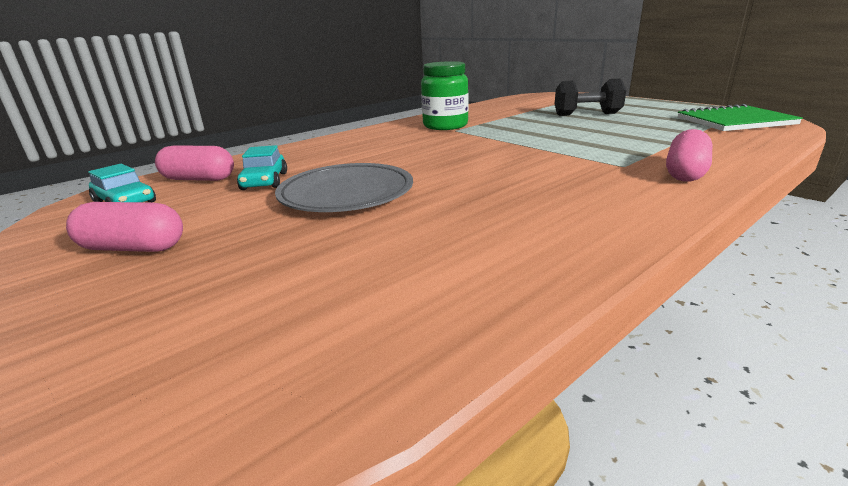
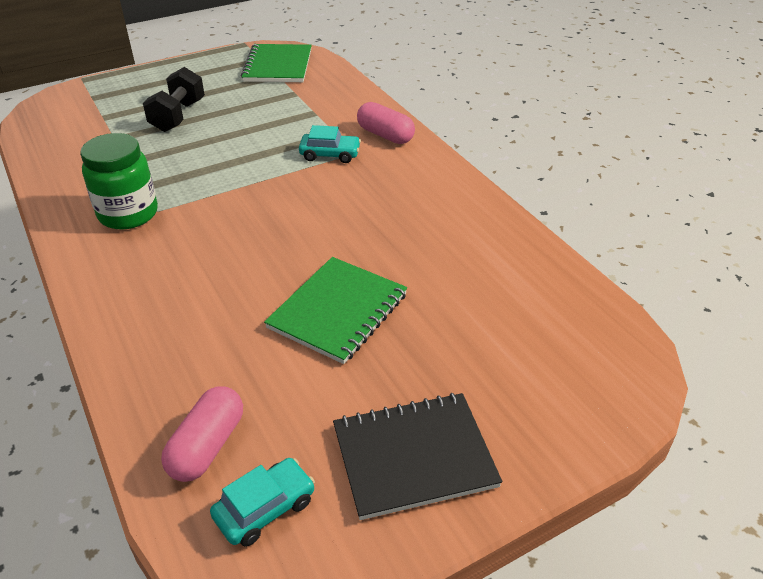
camera: 80 degrees left, 15 degrees up
pink capsule [66,202,183,252] -> black notebook [333,393,502,520]
turquoise car [237,145,287,190] -> turquoise car moved to [299,125,361,163]
grey plate [275,163,413,212] -> green notebook [264,257,407,364]

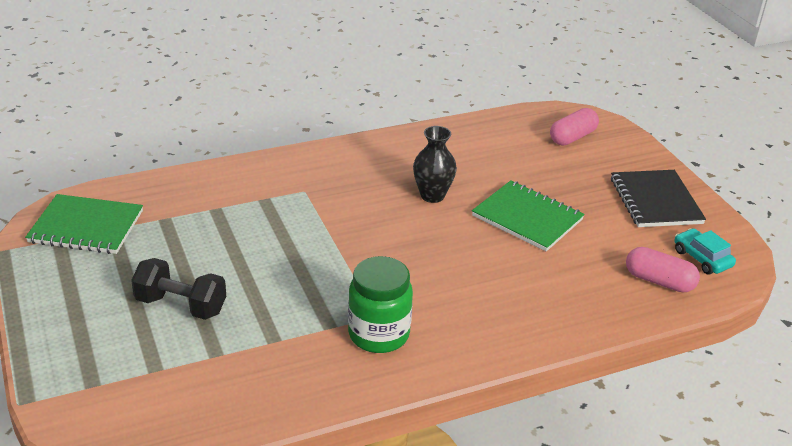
camera: 85 degrees left, 5 degrees down
turquoise car [299,125,361,163] -> none
pink capsule [357,102,415,144] -> pink capsule moved to [550,108,599,145]
none -> black vase [413,126,457,203]

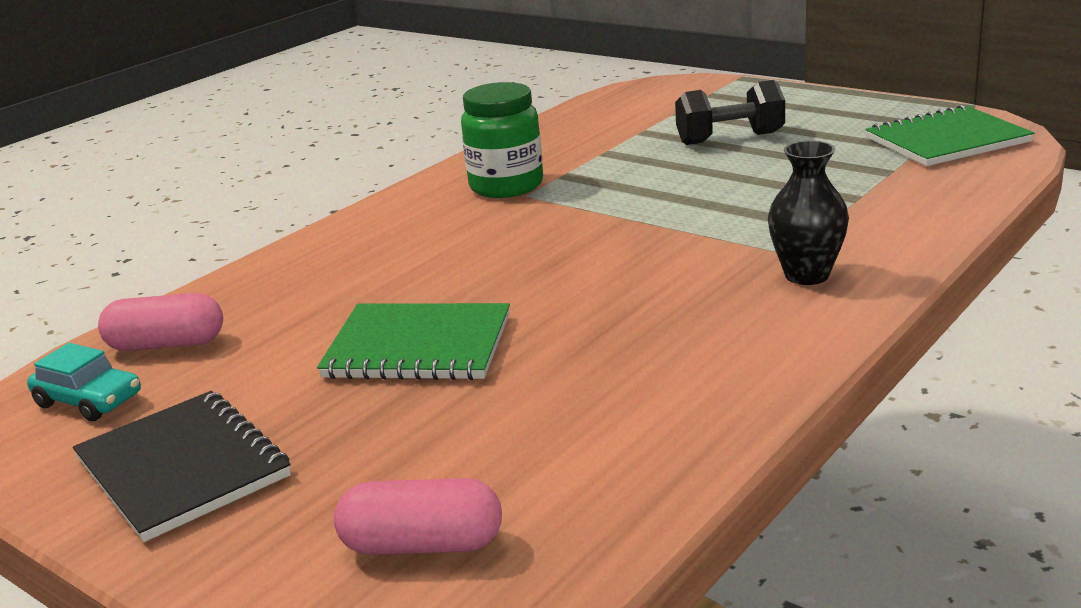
camera: 155 degrees right, 10 degrees down
black vase [413,126,457,203] -> black vase moved to [768,140,849,285]
pink capsule [550,108,599,145] -> pink capsule turned 75 degrees clockwise [334,478,502,555]

